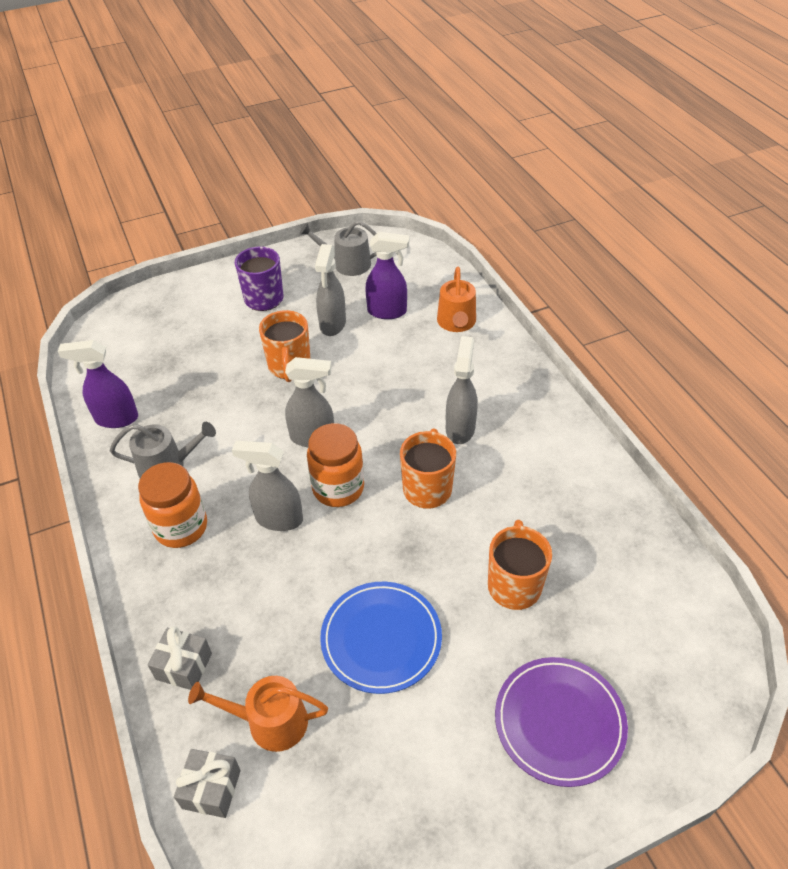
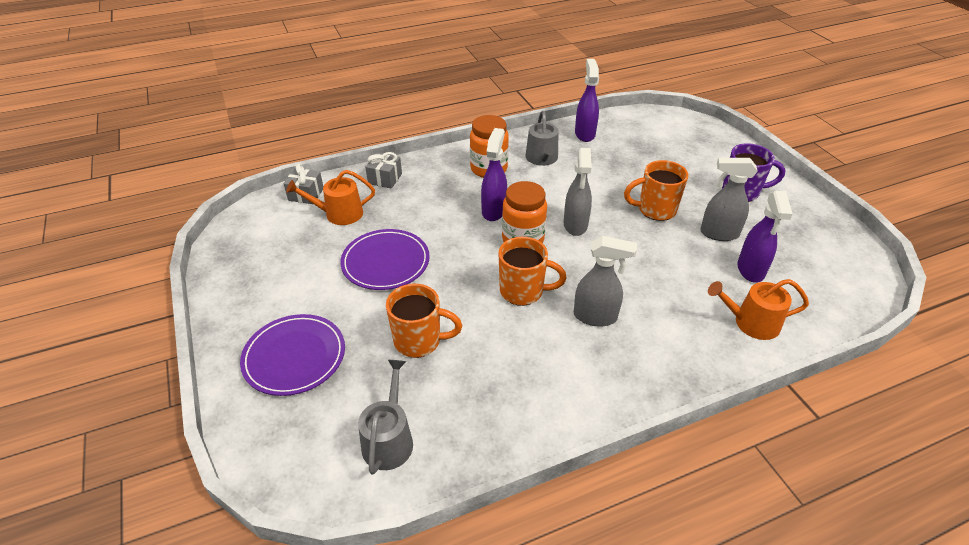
camera: 90 degrees right, 5 degrees down
orange watering can [188,676,328,752] -> orange watering can turned 105 degrees counterclockwise [286,170,375,225]
grey spray bottle [232,440,303,531] -> purple spray bottle [481,128,507,221]
grey watering can [299,221,377,276] -> grey watering can moved to [358,360,413,475]
blue plate [320,582,442,694] -> purple plate [340,229,430,290]

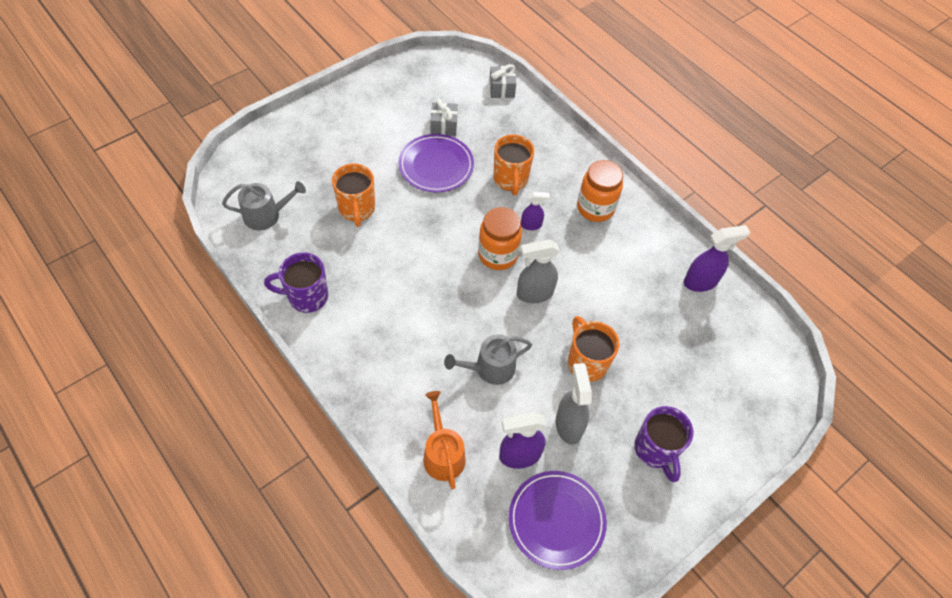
camera: 70 degrees right, 15 degrees up
purple plate [240,314,345,396] -> purple plate moved to [509,471,607,570]
orange watering can [286,170,375,225] -> none
grey gift [365,152,402,189] -> grey gift moved to [431,99,458,136]
purple spray bottle [481,128,507,221] -> purple spray bottle [521,192,550,230], size x0.60
orange mug [498,237,567,306] -> orange mug moved to [493,134,534,195]
grey watering can [526,111,558,166] -> grey watering can moved to [444,335,532,385]
grey spray bottle [574,236,637,327] -> none
none -> purple mug [264,252,328,313]

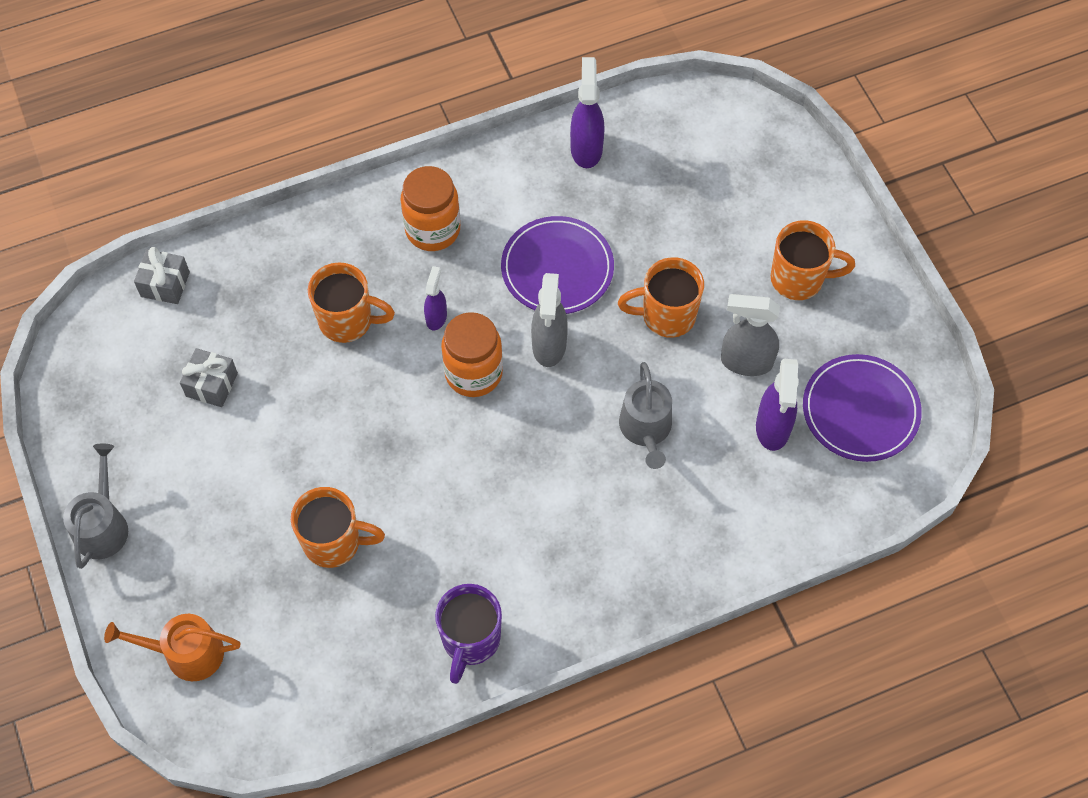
camera: 70 degrees left, 5 degrees up
grey watering can [222,181,306,230] -> grey watering can moved to [63,443,128,569]
purple plate [398,134,474,192] -> purple plate moved to [501,216,614,314]
orange watering can [423,391,466,489] -> orange watering can moved to [104,614,240,681]
purple mug [634,406,693,482] -> orange mug [771,220,855,300]

